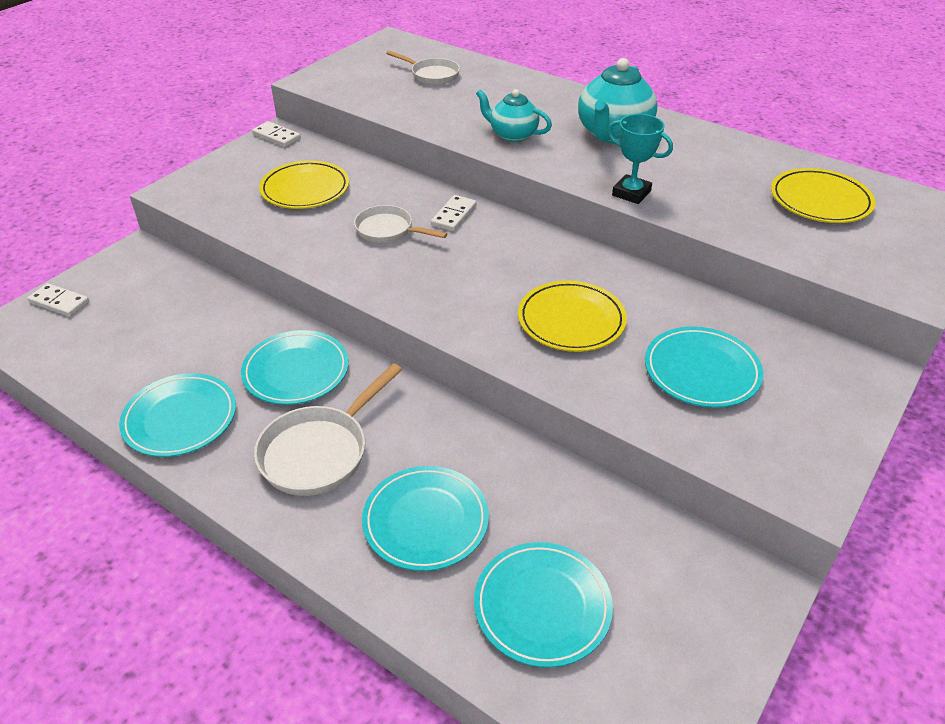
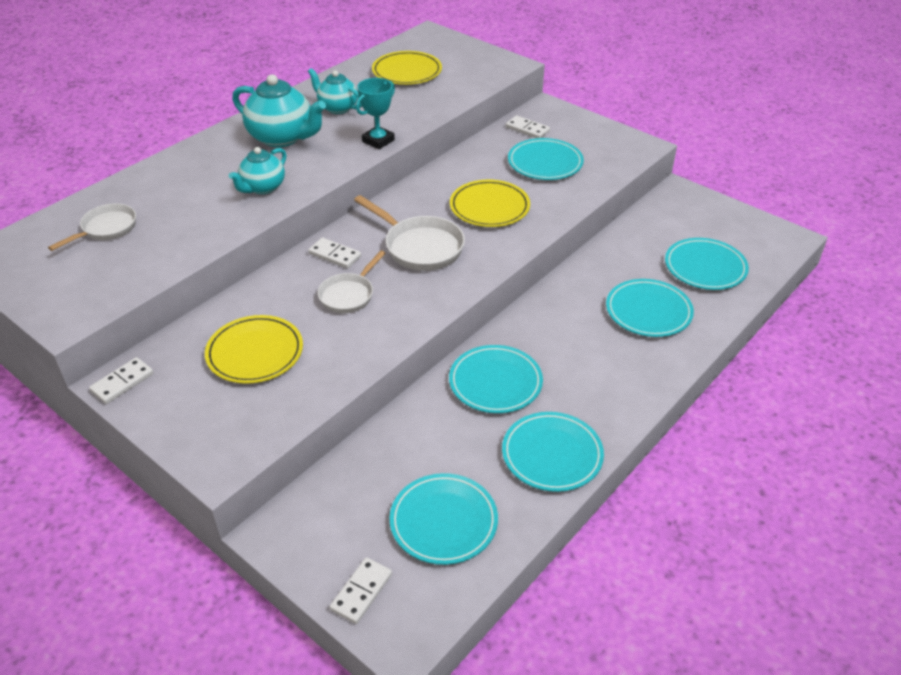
camera: 85 degrees left, 0 degrees up
white pan [254,363,402,496] -> white pan moved to [354,195,465,271]
none -> turquoise teapot [308,68,362,114]
none -> turquoise plate [390,473,498,565]
none -> white domino [506,115,550,138]

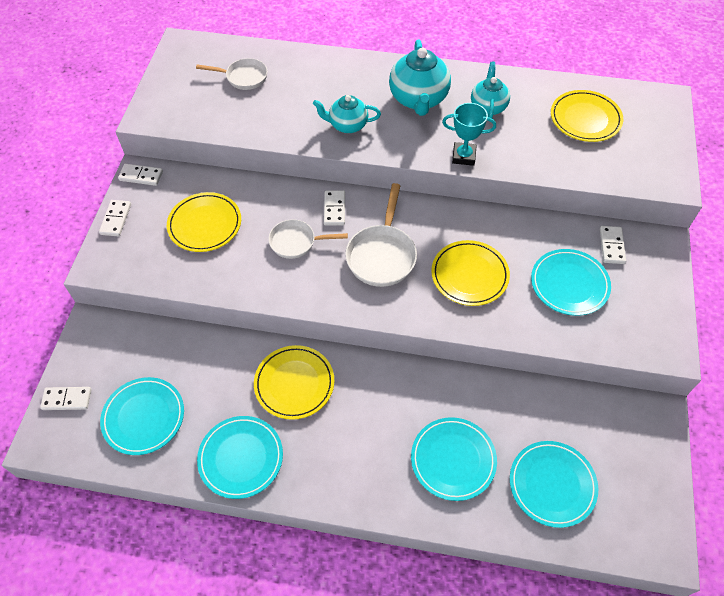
camera: 60 degrees right, 15 degrees up
turquoise plate [449,345,543,413] -> yellow plate [254,345,334,420]
none -> white domino [99,200,131,236]

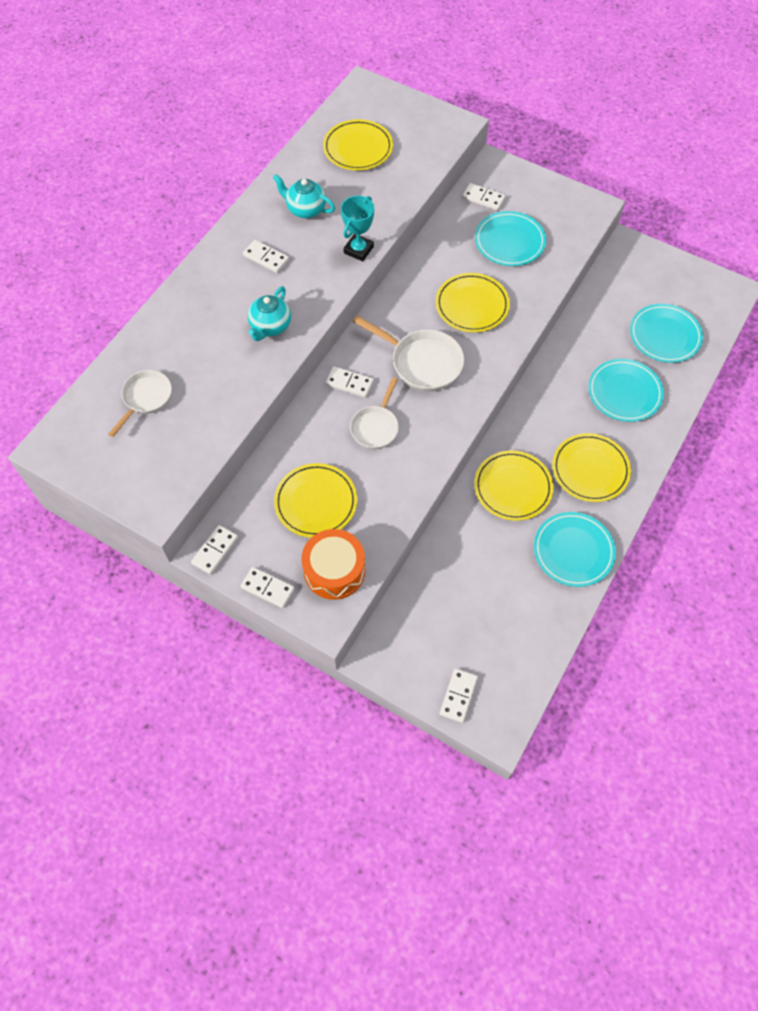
camera: 70 degrees left, 5 degrees up
turquoise plate [100,377,184,455] -> none
turquoise teapot [389,39,451,116] -> white domino [243,240,289,273]
none -> orange drum [301,529,365,600]
none -> yellow plate [552,433,631,502]

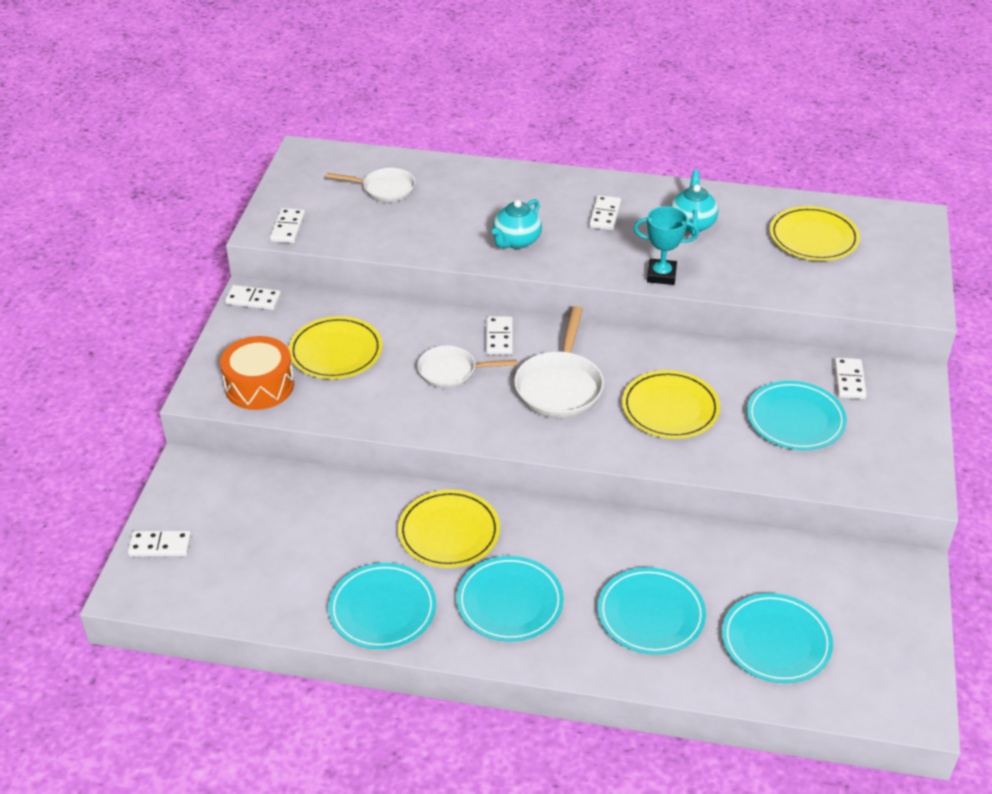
camera: 70 degrees right, 20 degrees down
white domino [240,567,295,608] -> white domino moved to [270,208,305,243]
turquoise teapot [248,286,291,341] -> turquoise teapot turned 60 degrees counterclockwise [492,199,542,249]
yellow plate [552,433,631,502] -> turquoise plate [457,556,564,642]

